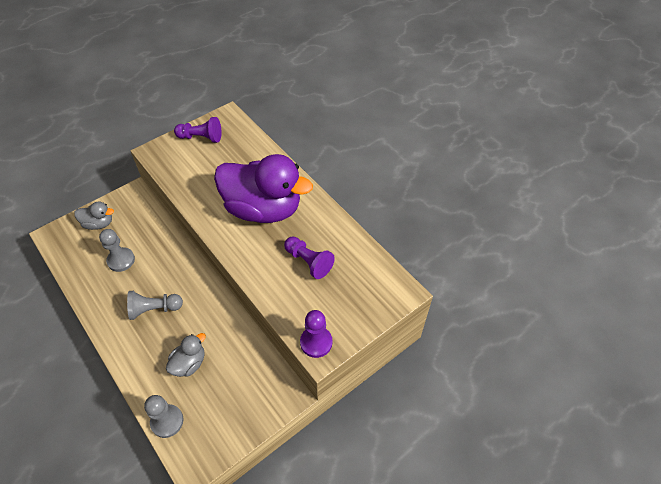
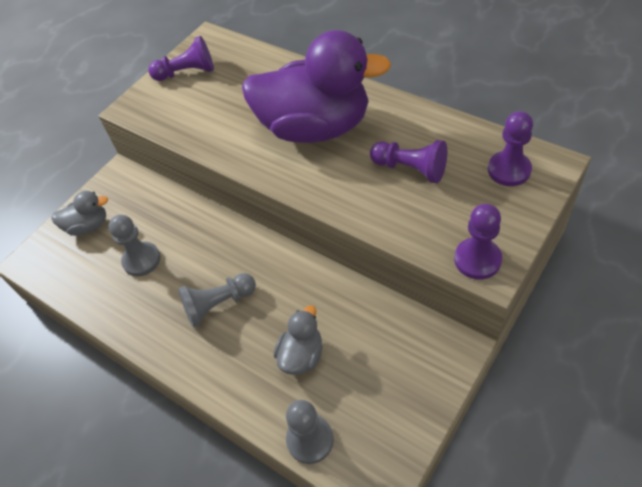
camera: 10 degrees left, 0 degrees up
none -> purple pawn [488,111,533,186]

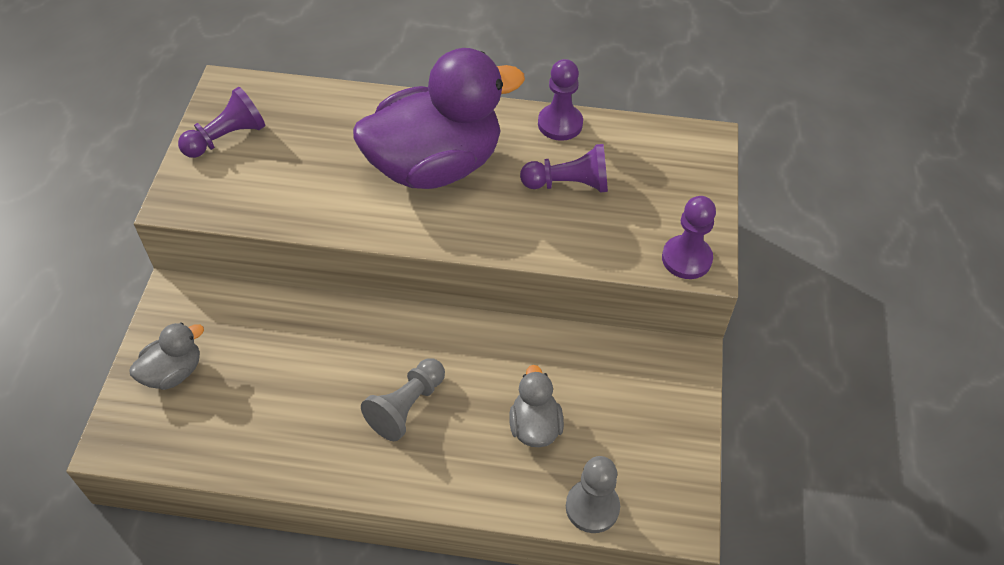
camera: 35 degrees left, 0 degrees up
grey pawn [109,215,161,276] -> none
purple pawn [488,111,533,186] -> purple pawn moved to [538,59,583,141]

